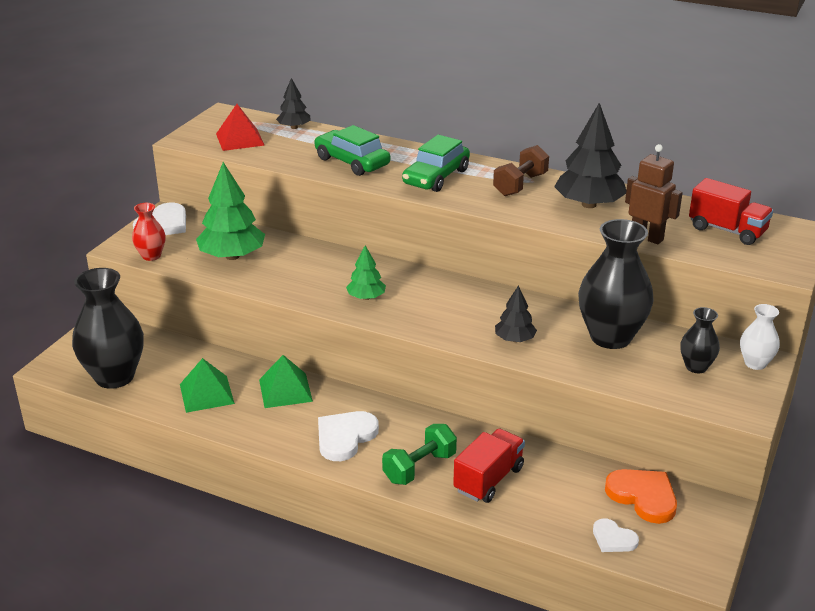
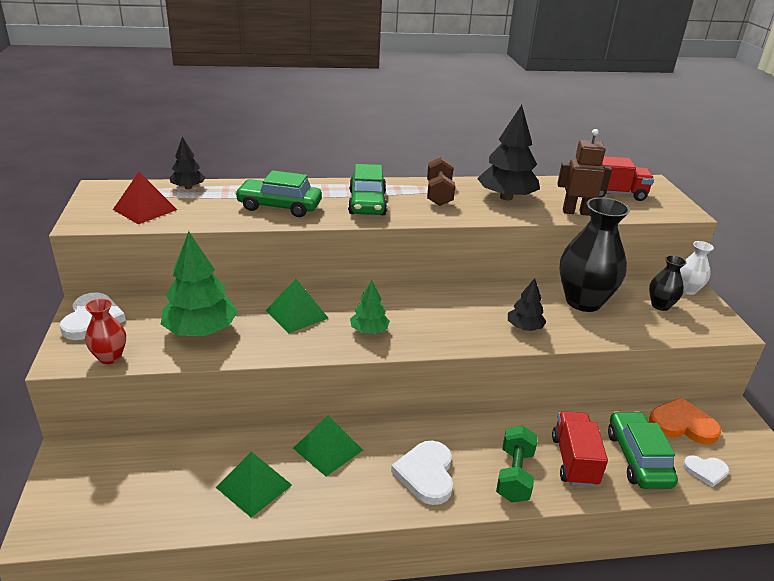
camera: 35 degrees left, 0 degrees up
black vase [72,268,144,389] -> none
none -> green pyramid [265,279,328,333]
none -> green car [608,411,678,489]

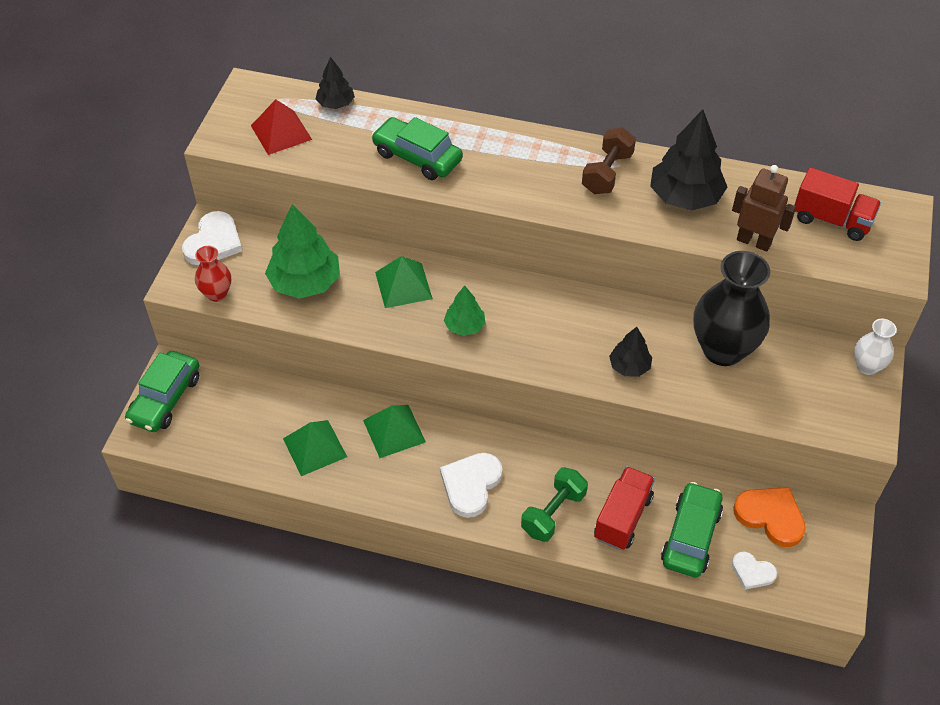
camera: 25 degrees right, 20 degrees up
green car [348,164,387,215] -> green car moved to [125,351,199,432]
black vase [649,255,687,311] -> none

